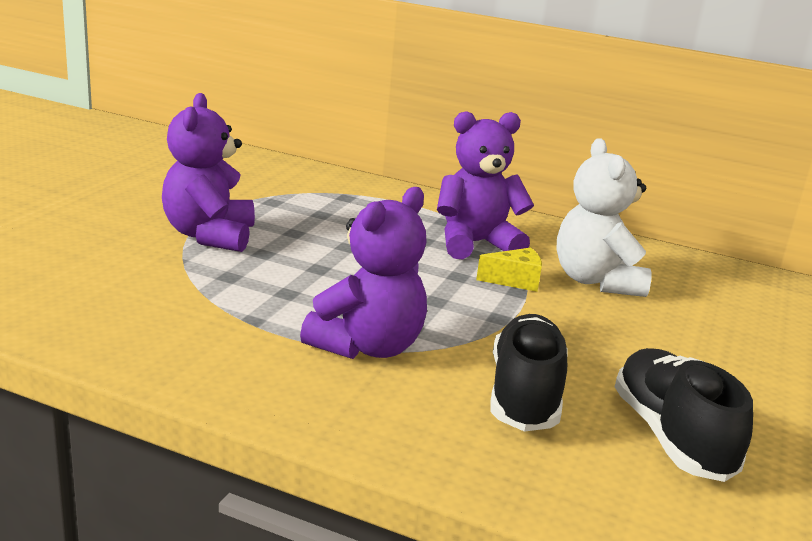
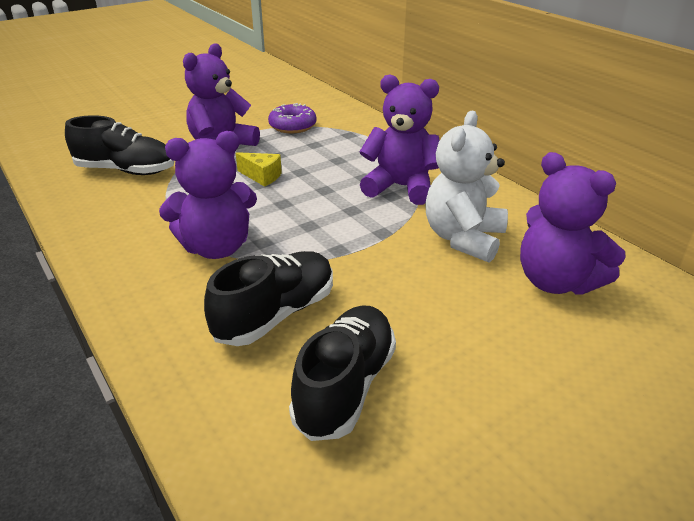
camera: 35 degrees right, 10 degrees up
yellow cheese [476,248,542,292] -> yellow cheese moved to [236,152,282,187]
none -> black shoe [65,115,174,175]
none -> purple donut [268,103,317,133]
none -> purple teddy bear [520,152,626,295]

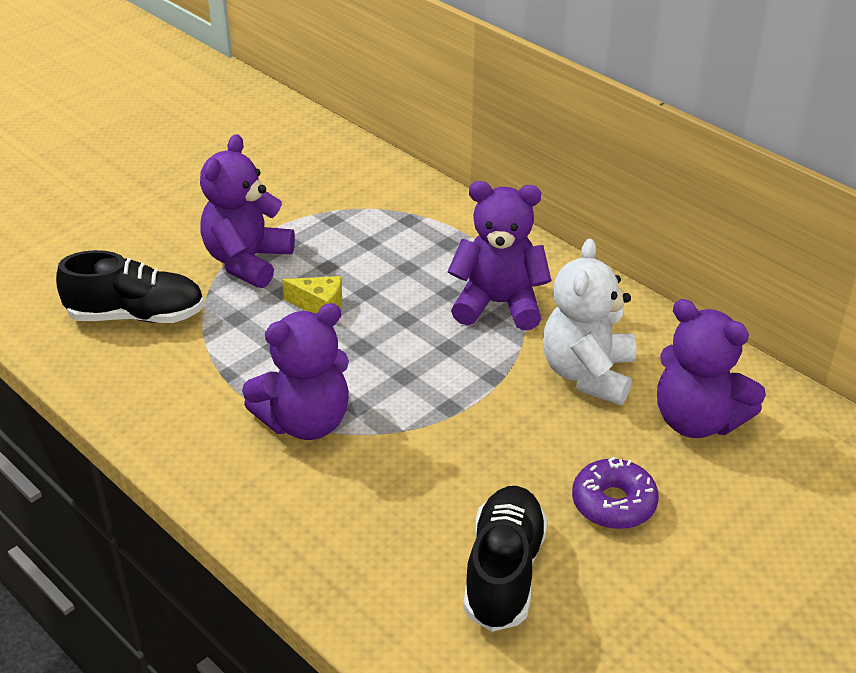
camera: 10 degrees left, 5 degrees up
black shoe [204,251,333,346] -> none
purple donut [268,103,317,133] -> purple donut moved to [572,457,659,529]

